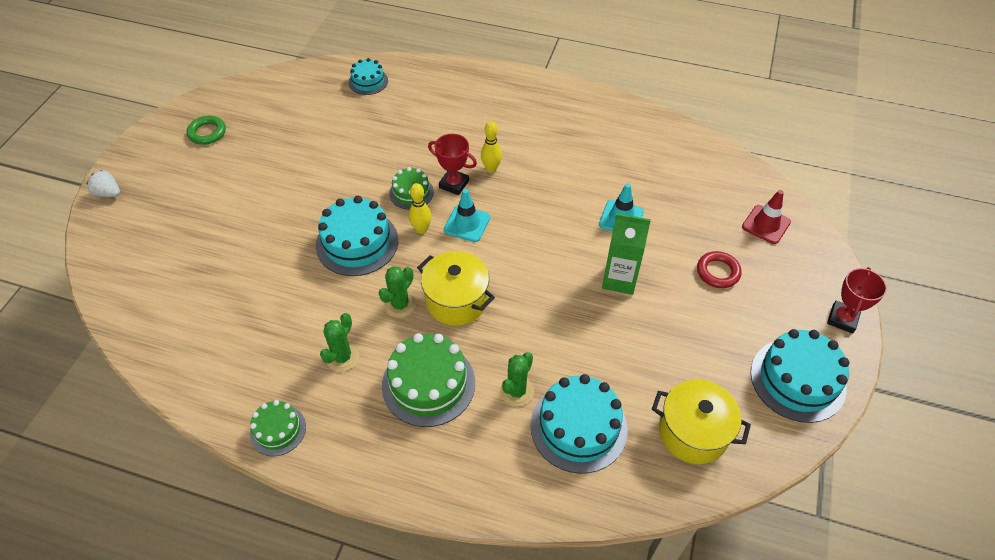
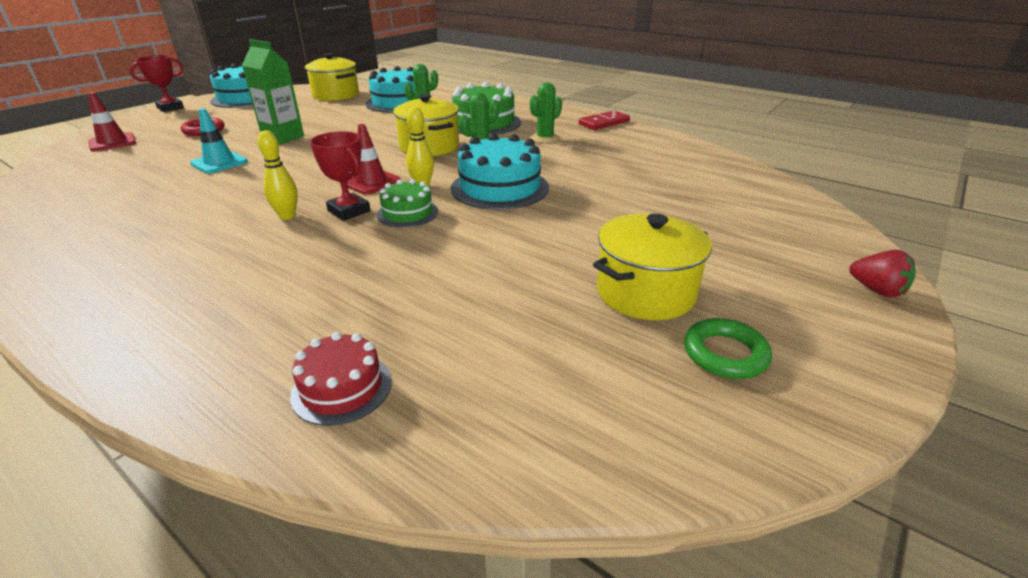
camera: 160 degrees left, 20 degrees down
white strawberry [87,170,120,197] -> red strawberry [849,250,916,298]
green cake [250,400,306,456] -> red domino [579,110,630,130]
turquoise cake [349,58,388,95] -> red cake [290,332,392,426]
turquoise traffic cone [444,189,490,242] -> red traffic cone [347,124,401,195]
none -> yellow pot [593,213,712,320]

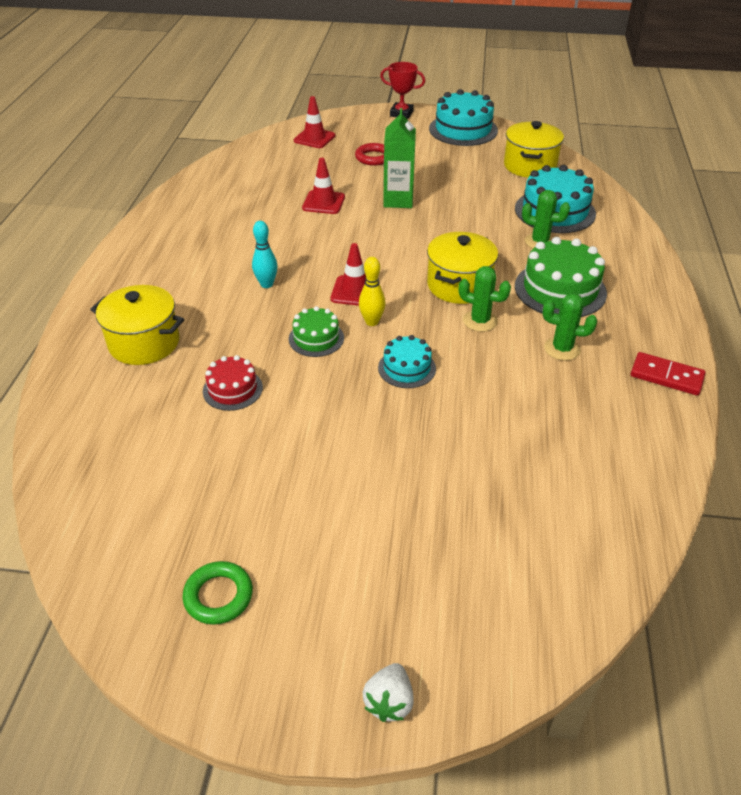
camera: 60 degrees right, 10 degrees up
turquoise traffic cone [190,108,248,174] -> red traffic cone [302,158,345,214]
yellow bowling pin [257,130,298,220] -> turquoise bowling pin [252,221,278,288]
red cake [290,332,392,426] -> red cake moved to [203,355,263,411]
red trophy [310,131,371,221] -> none
turquoise cake [451,133,549,210] -> turquoise cake [378,335,436,388], size x0.57
yellow pot [593,213,712,320] -> yellow pot moved to [90,285,184,365]
red strawberry [849,250,916,298] -> white strawberry [363,663,414,722]

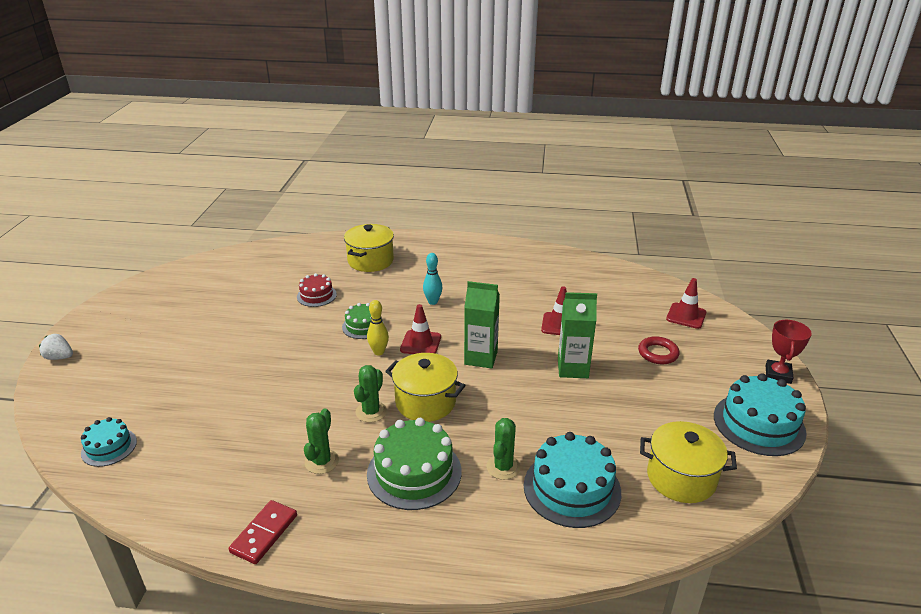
camera: 90 degrees right, 10 degrees down
green ring [183,561,253,625] -> none
turquoise cake [378,335,436,388] -> turquoise cake moved to [81,417,137,467]
none -> green carton [464,281,500,368]

